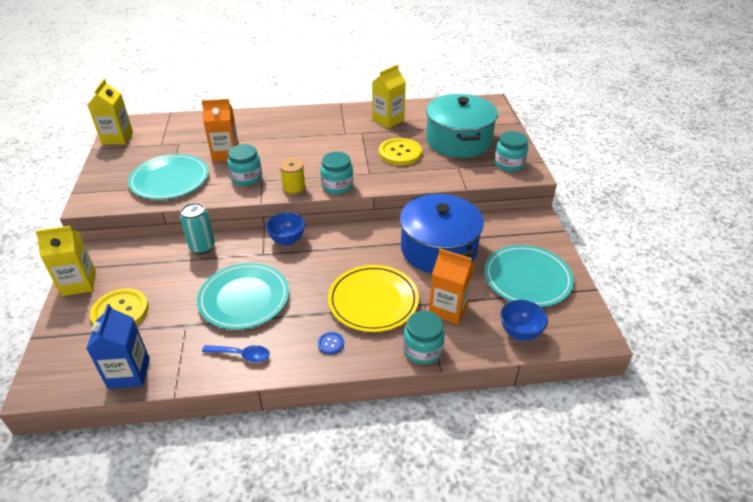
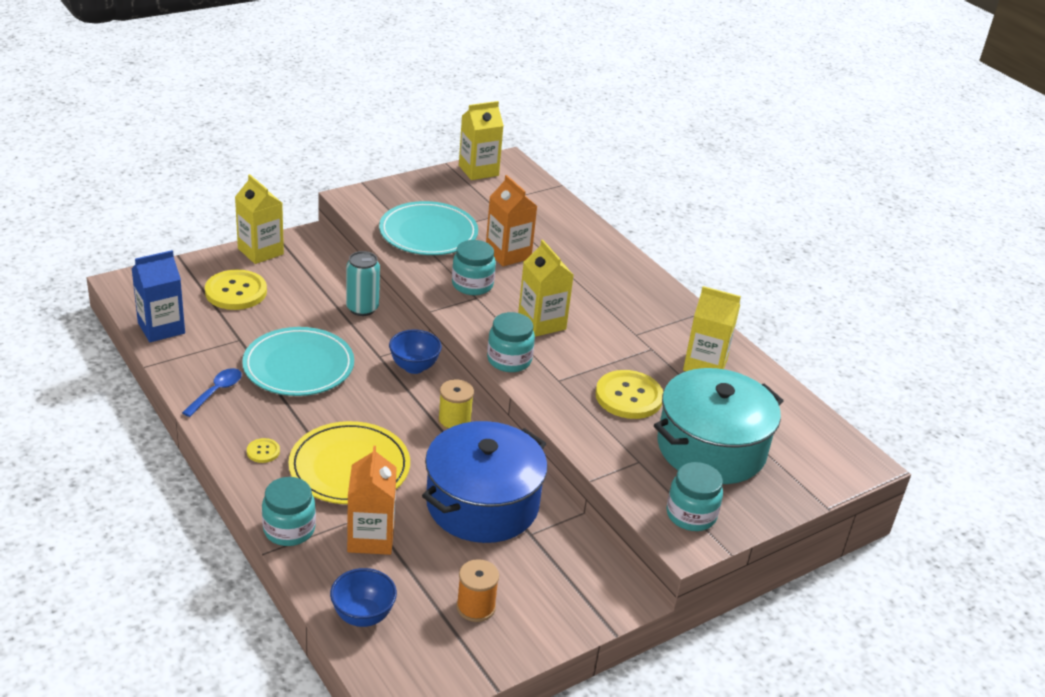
camera: 60 degrees right, 5 degrees down
blue spoon [202,345,270,362] -> blue spoon turned 135 degrees counterclockwise [182,368,242,417]
yellow spool [279,158,306,195] -> yellow spool moved to [438,379,474,430]
blue button [317,332,344,355] -> yellow button [247,438,280,463]
turquoise plate [484,245,574,307] -> orange spool [456,559,499,622]
none -> yellow carton [518,240,574,337]

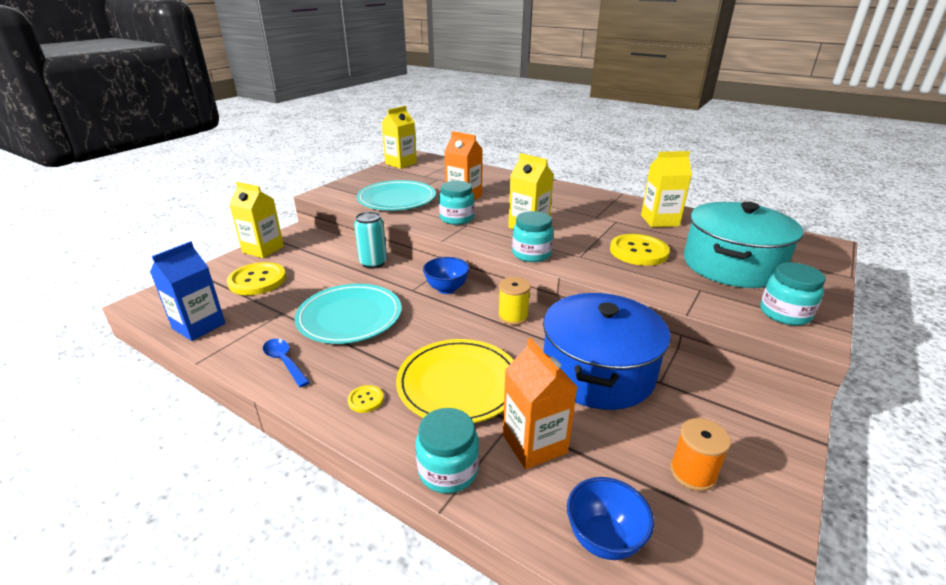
camera: 20 degrees left, 5 degrees down
blue spoon [182,368,242,417] -> blue spoon turned 45 degrees counterclockwise [263,339,310,387]

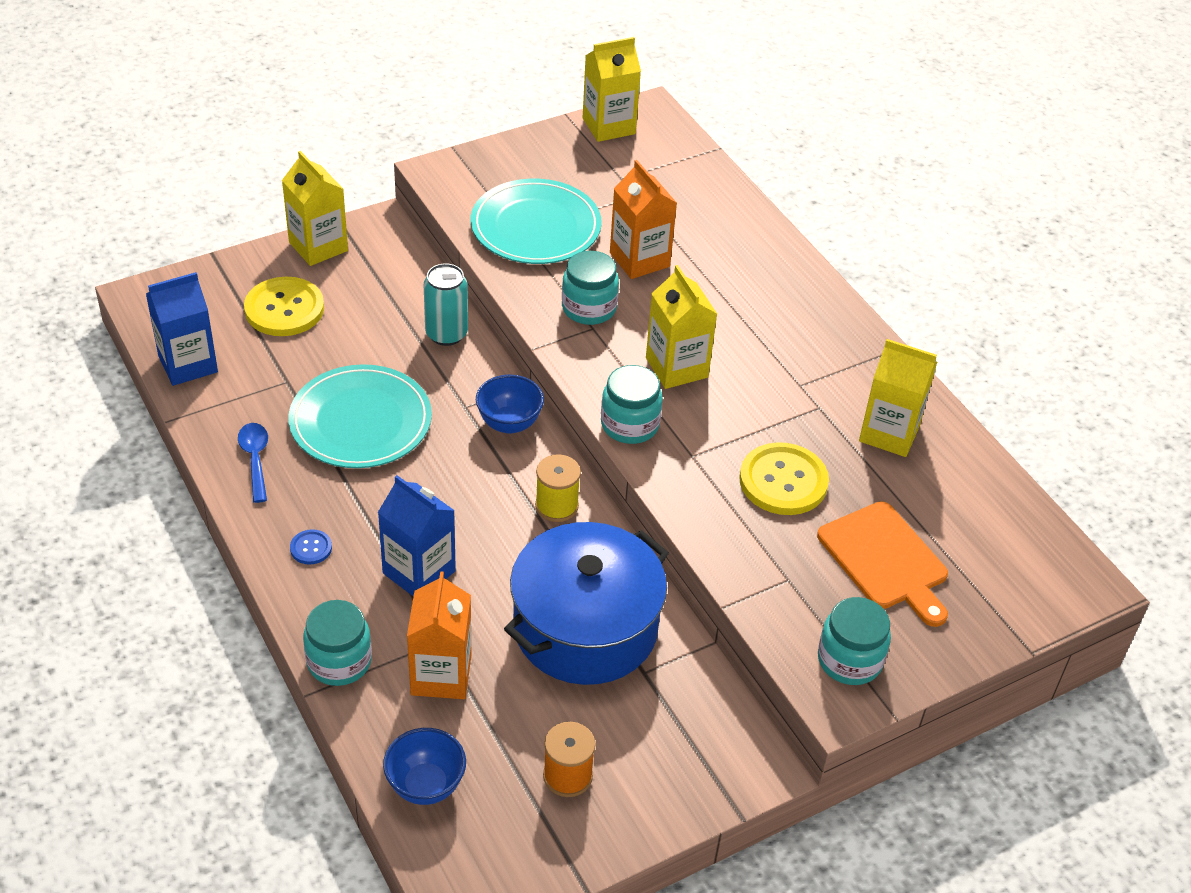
camera: 25 degrees right, 15 degrees up
yellow button [348,385,384,413] -> blue button [290,529,332,565]
yellow plate [396,339,514,423] -> blue carton [378,475,456,596]
turquoise pot [684,202,803,288] -> orange cutting board [817,501,948,627]

